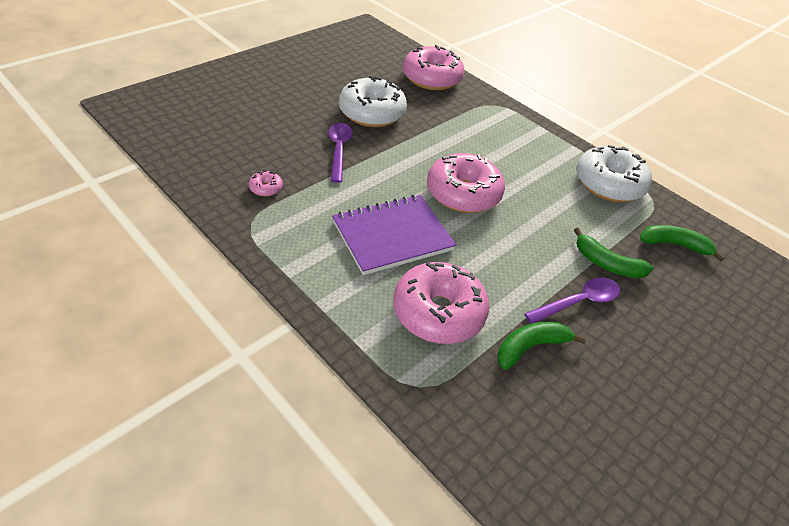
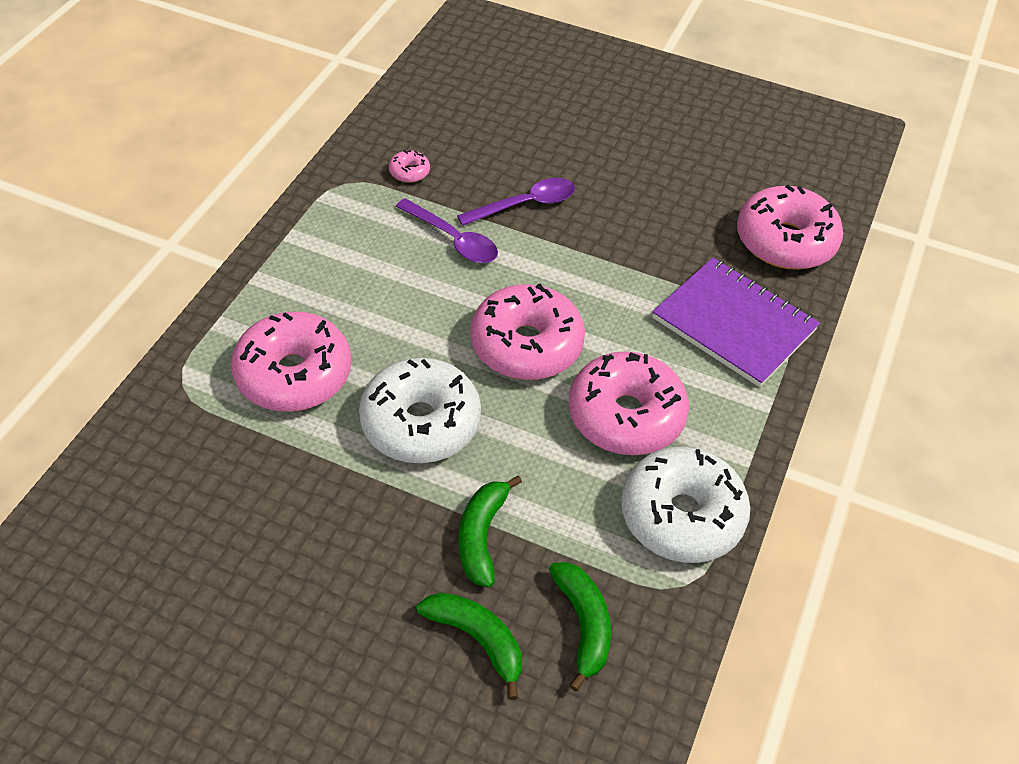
camera: 70 degrees right, 5 degrees up
purple notebook [332,195,456,275] -> purple notebook moved to [653,258,820,387]
white donut [339,76,407,127] -> white donut moved to [359,358,481,463]
green banana [497,322,586,370] -> green banana moved to [416,592,522,700]
purple spoon [524,278,620,324] -> purple spoon moved to [396,198,498,263]
none -> pink donut [569,352,689,455]

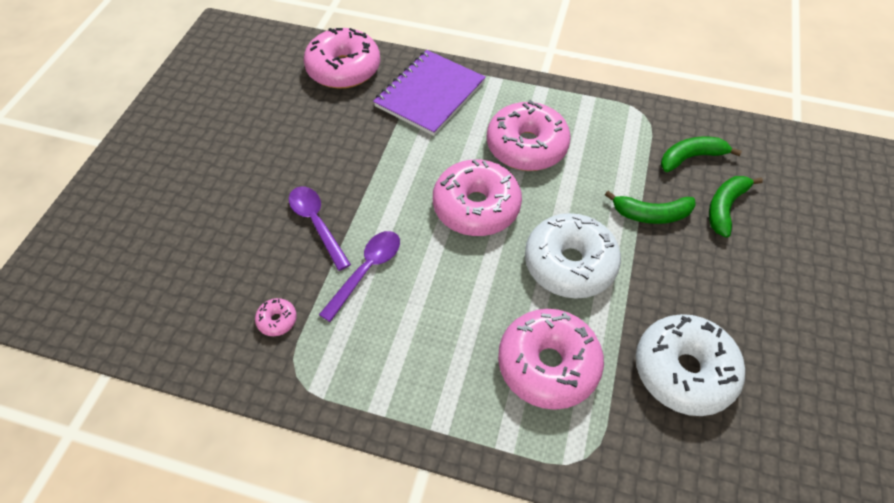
camera: 95 degrees left, 5 degrees up
white donut [621,447,750,563] -> white donut moved to [636,314,745,416]

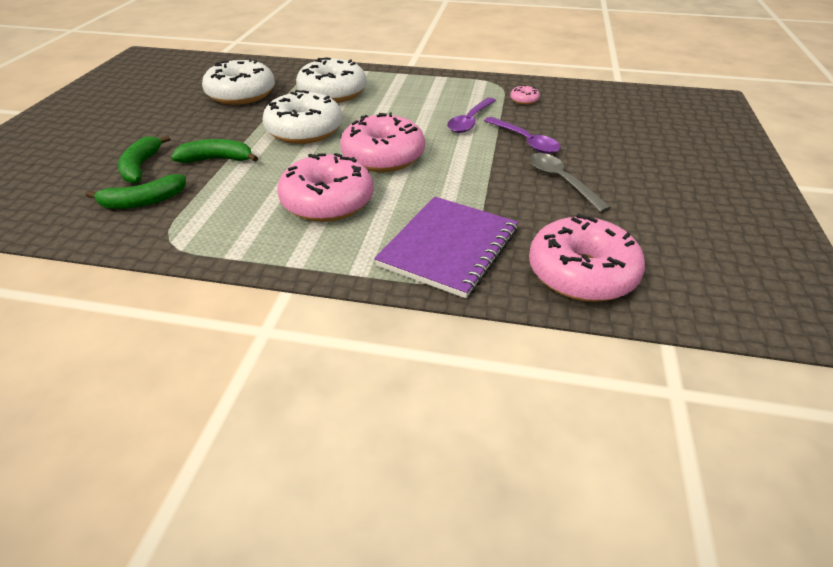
camera: 175 degrees right, 15 degrees down
pink donut [498,309,604,410] -> white donut [296,57,367,103]
green banana [709,176,763,238] -> green banana turned 150 degrees clockwise [118,135,170,184]
none -> grey spoon [530,153,611,212]

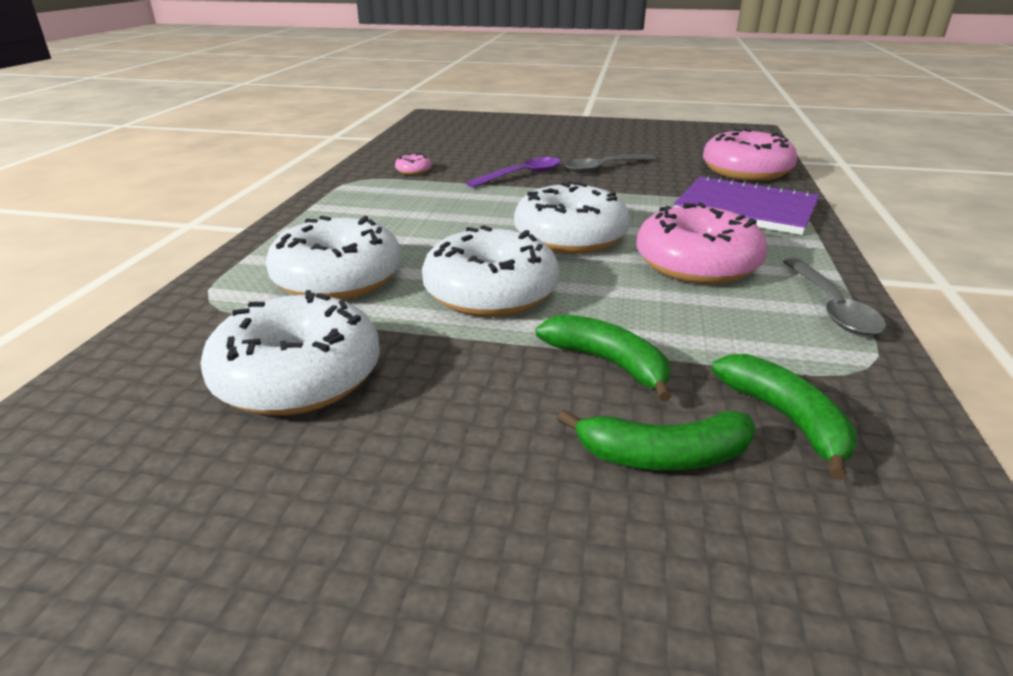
camera: 90 degrees left, 10 degrees down
green banana [171,139,258,163] -> green banana turned 135 degrees clockwise [536,314,672,401]
pink donut [340,112,425,172] -> white donut [514,181,630,254]
purple spoon [447,97,496,133] -> none
none -> grey spoon [783,258,886,336]

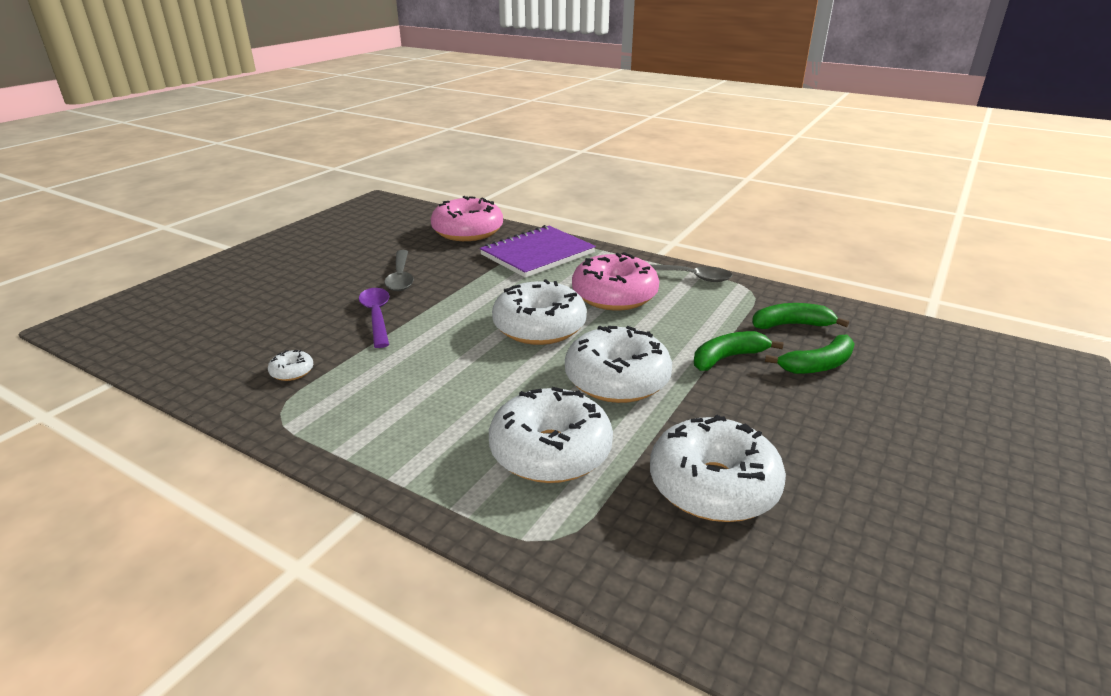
camera: 70 degrees left, 0 degrees up
pink donut [395,153,432,175] -> white donut [268,350,313,381]
green banana [558,410,756,470] -> green banana turned 45 degrees clockwise [765,335,855,374]

